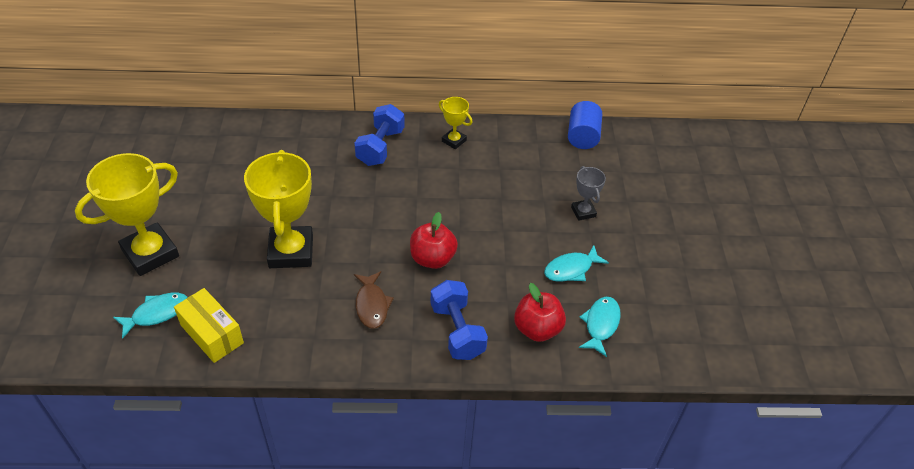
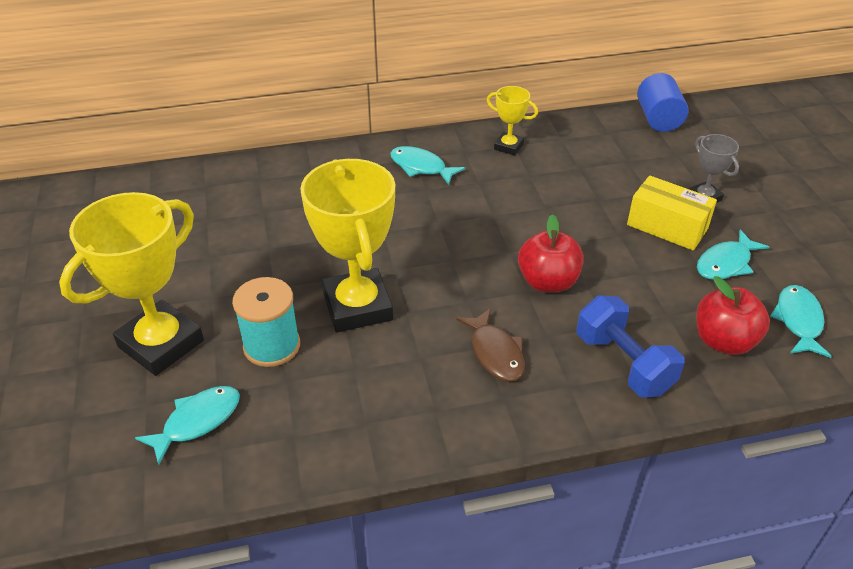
camera: 10 degrees left, 5 degrees down
yellow box [174,288,244,363] -> yellow box moved to [627,176,717,251]
blue dumbbell [354,104,405,166] -> turquoise fish [390,146,465,185]
none -> turquoise spool [232,277,300,367]

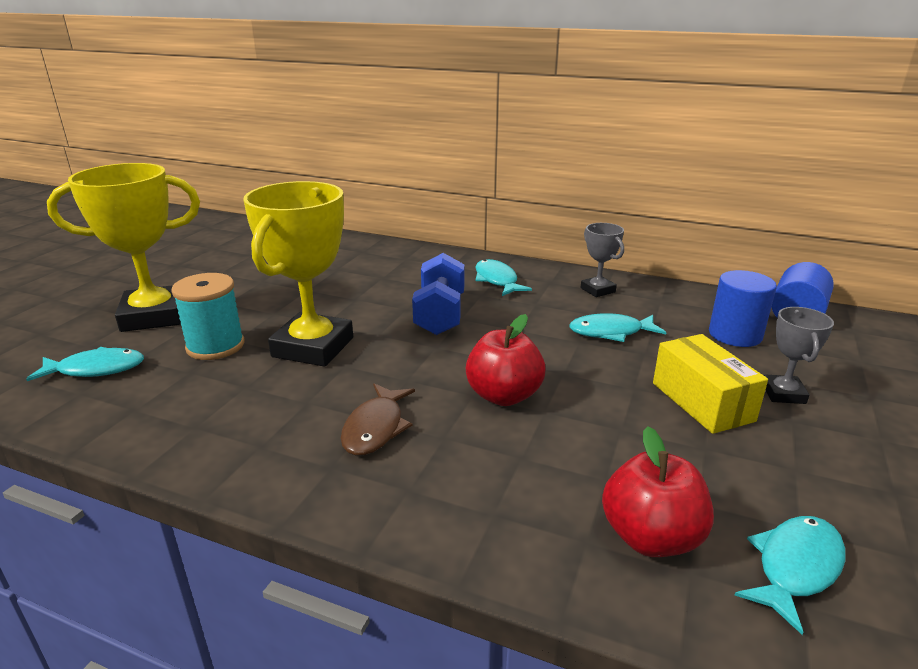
camera: 35 degrees right, 15 degrees down
yellow trophy [487,86,538,155] -> grey trophy [581,223,624,297]
blue dumbbell [577,295,685,397] -> blue dumbbell moved to [412,253,465,335]
turquoise fish [697,230,769,280] -> turquoise fish moved to [569,313,667,342]
none -> blue cylinder [709,270,777,347]

